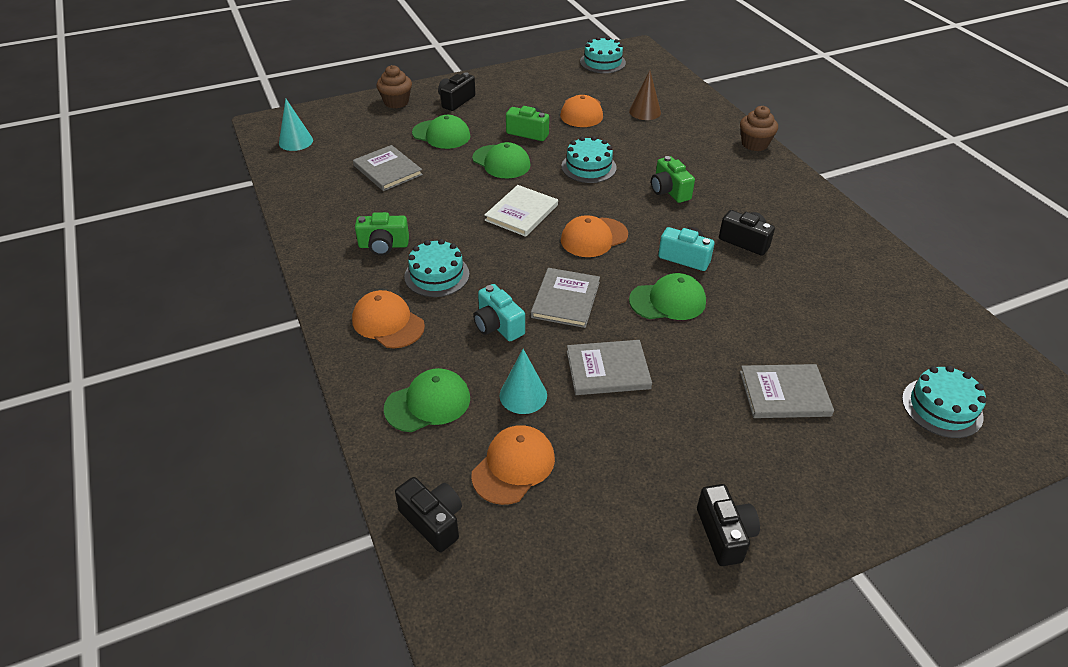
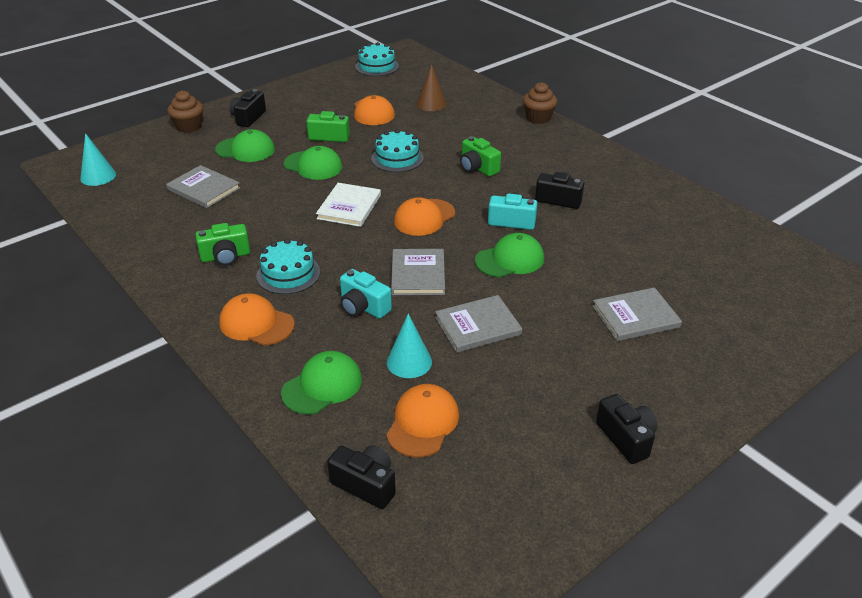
camera: 15 degrees left, 5 degrees down
turquoise cake [902,366,986,438] -> none

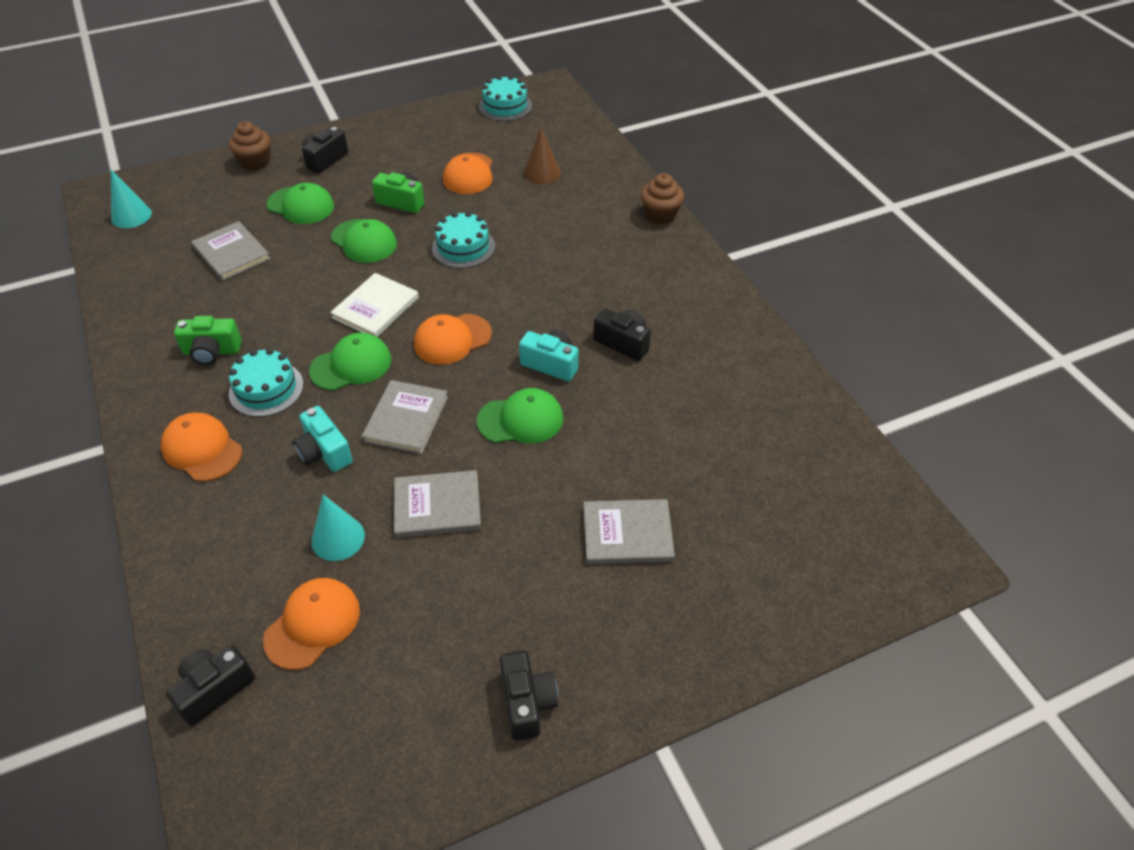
camera: 15 degrees right, 10 degrees up
green cap [281,351,362,415] -> green cap moved to [309,333,391,391]
black camera [327,445,396,509] -> black camera turned 90 degrees counterclockwise [166,645,255,726]
green camera [460,136,501,177] -> none

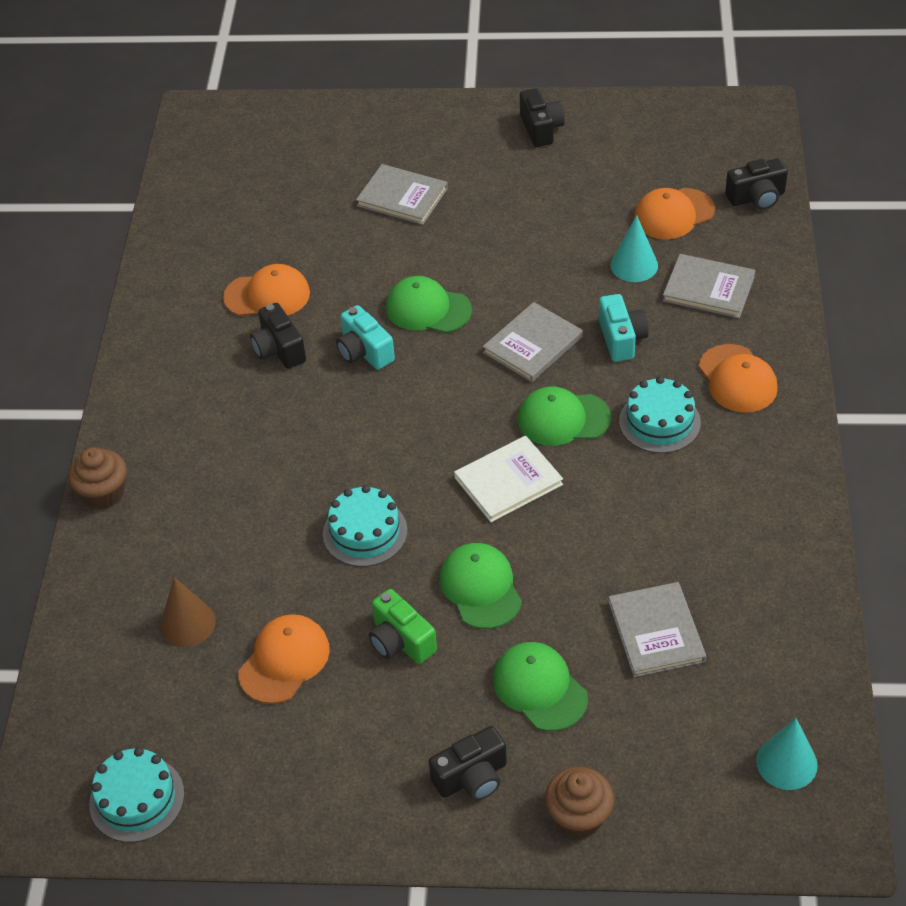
camera: 150 degrees left, 0 degrees up
green camera [174,316,242,365] -> none
grey book [394,470,481,538] -> grey book moved to [662,254,756,318]
orange cap [414,314,492,365] -> orange cap moved to [223,264,310,316]
black camera [500,650,558,741] -> black camera turned 150 degrees clockwise [520,88,565,147]

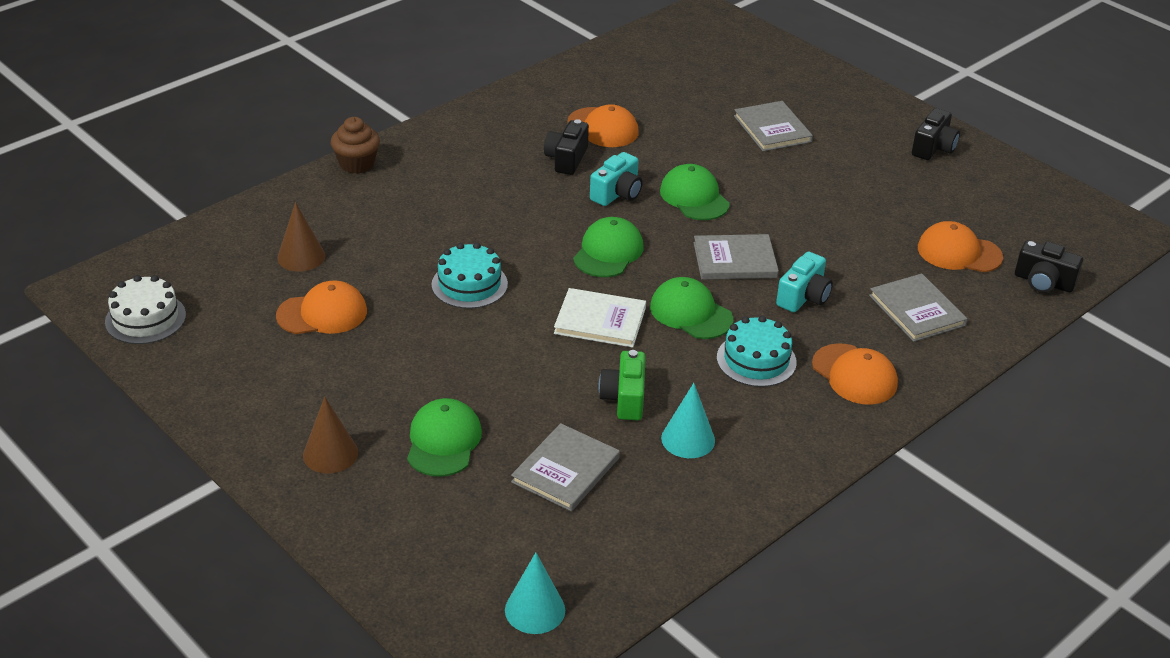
camera: 40 degrees right, 10 degrees down
turquoise cake [89,747,184,842] -> white cake [105,275,186,344]
turquoise camera [336,305,395,370] -> turquoise camera turned 150 degrees counterclockwise [590,152,642,206]
green camera [369,589,437,664] -> green camera moved to [599,350,646,420]
black camera [429,726,507,801] -> brown cone [303,397,358,474]
green cap [440,543,522,629] -> green cap moved to [573,217,643,277]
brown cupcake [545,767,614,838] -> none
turquoise cone [611,215,658,282] -> turquoise cone moved to [661,383,715,458]
orange cap [699,344,778,412] -> orange cap turned 60 degrees counterclockwise [812,343,898,405]

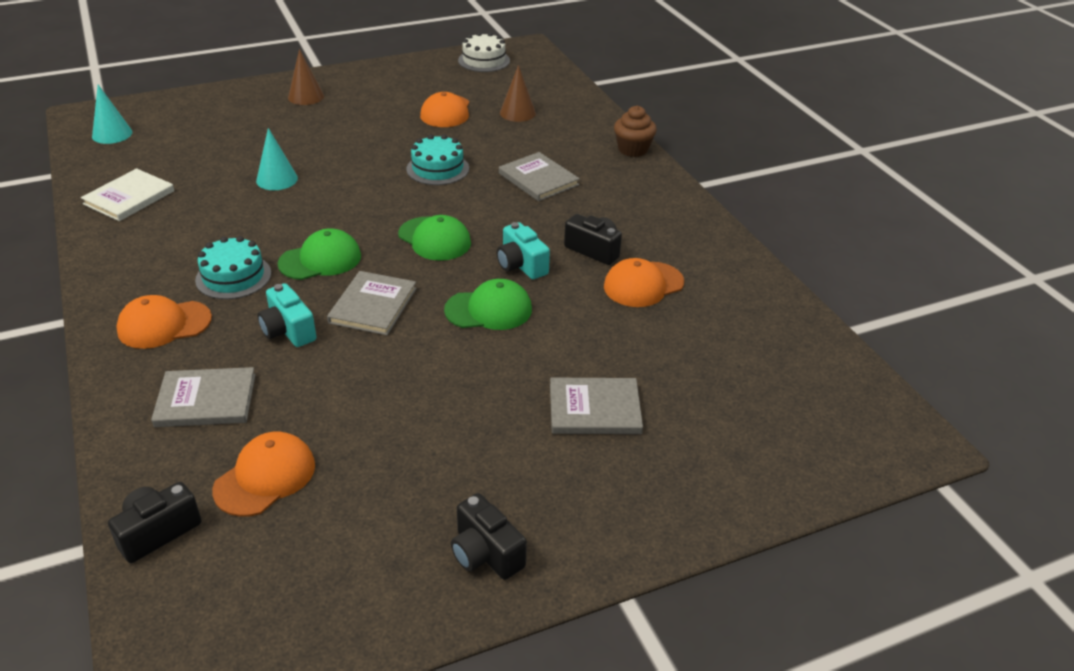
camera: 110 degrees right, 0 degrees up
green cap [407,398,482,477] -> none
grey book [511,423,620,511] -> grey book moved to [499,152,580,201]
white book [554,288,646,348] -> white book moved to [81,168,174,221]
green camera [599,350,646,420] -> none
turquoise cone [661,383,715,458] -> turquoise cone moved to [256,128,298,190]

